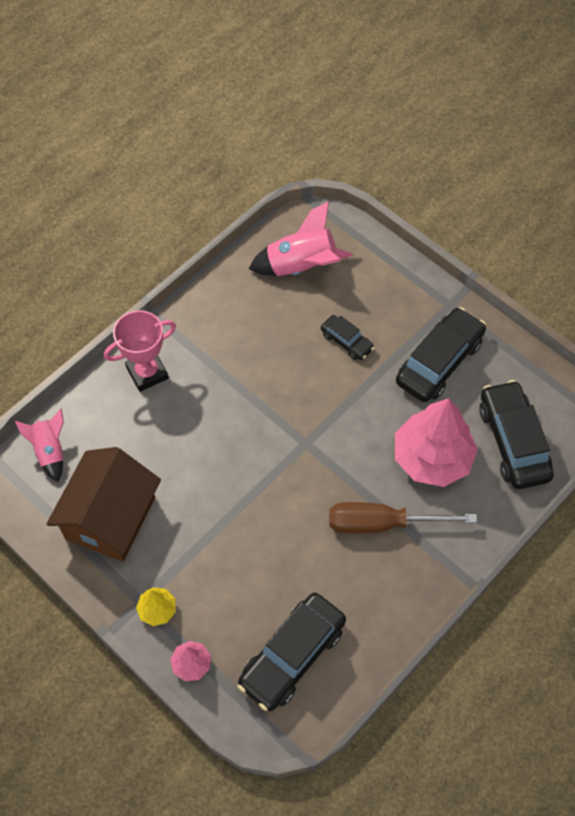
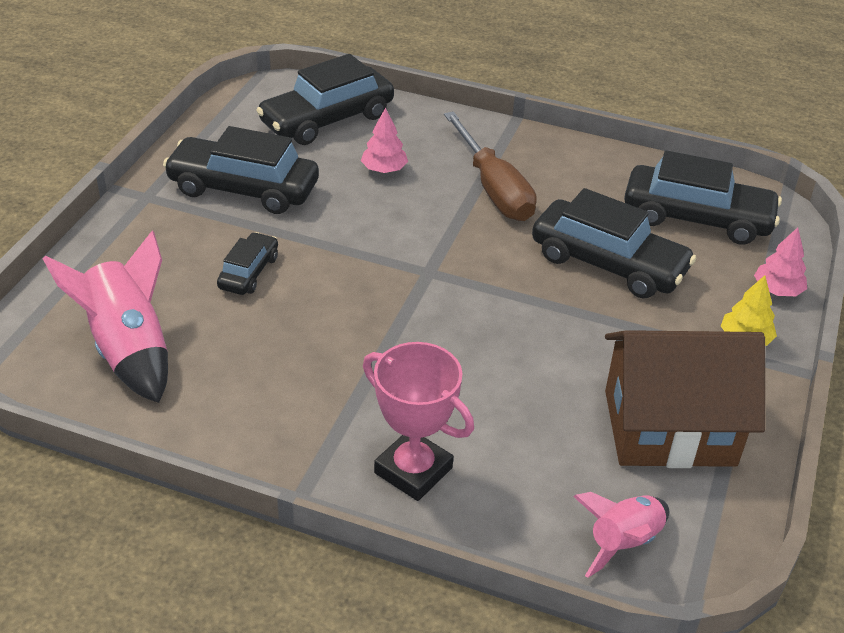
camera: 115 degrees left, 20 degrees down
pink tree [395,398,478,487] -> pink tree [361,108,408,173], size x0.45
none -> black car [532,188,696,299]

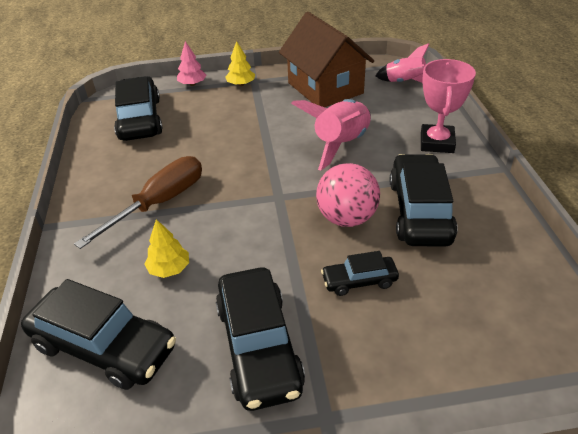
camera: 115 degrees left, 0 degrees up
pink rocket [43,231,168,403] -> pink rocket moved to [291,99,371,170]
pink tree [361,108,408,173] -> yellow tree [144,219,189,278]
black car [532,188,696,299] -> black car moved to [390,154,458,247]
none -> pink ball [316,163,380,227]

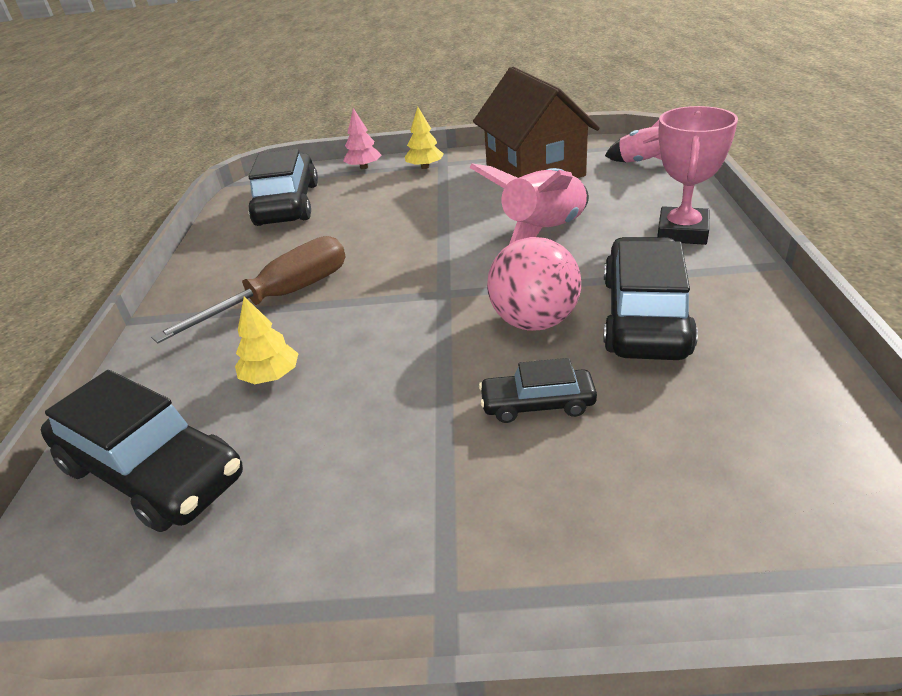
camera: 10 degrees right, 5 degrees down
black car [216,267,305,411] -> none

